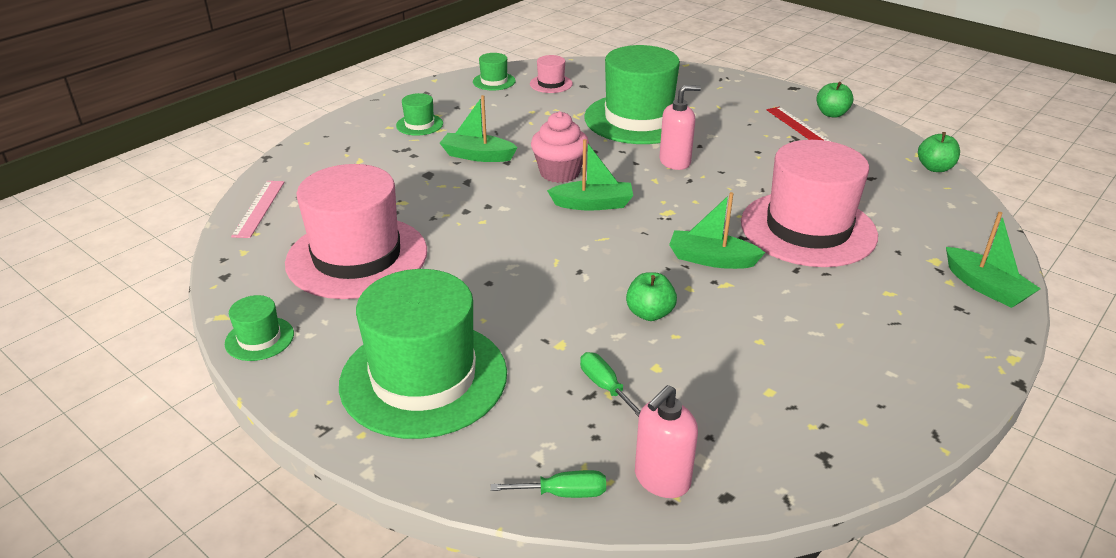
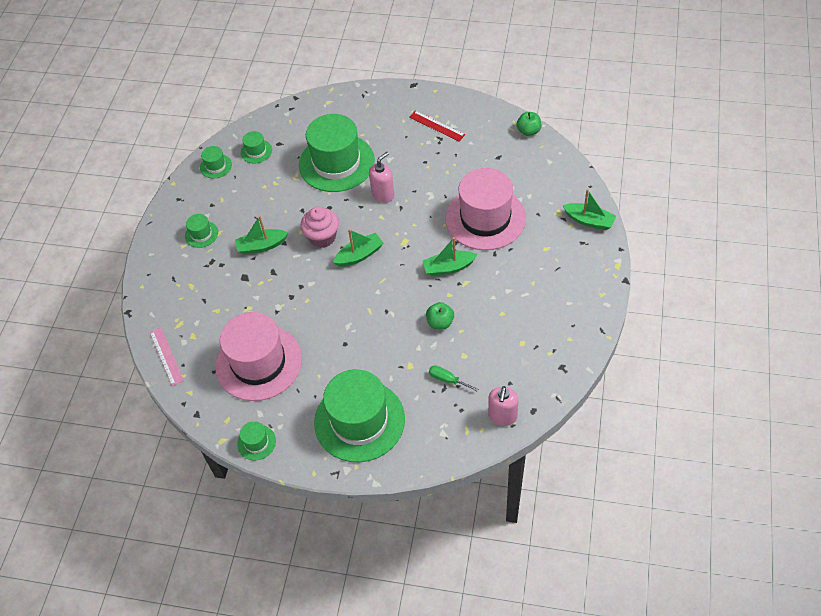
camera: 25 degrees left, 20 degrees up
green screwdriver [491,470,606,498] -> none
pink hat [530,55,573,93] -> green hat [241,131,272,164]
green apple [816,82,854,118] -> none

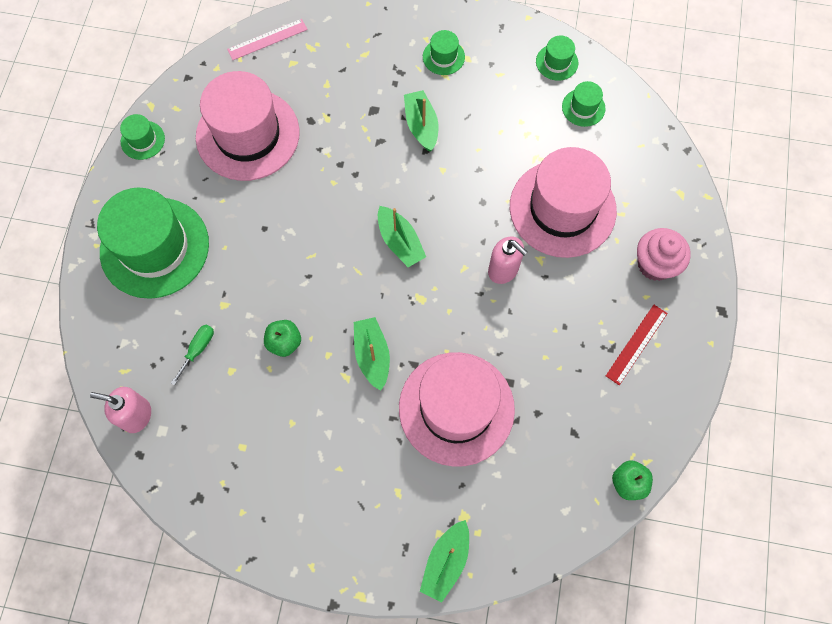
camera: 85 degrees right, 15 degrees up
green hat [299,114,375,192] -> pink hat [510,147,617,258]
pink cupcake [300,207,339,248] -> pink cupcake moved to [637,228,691,281]

